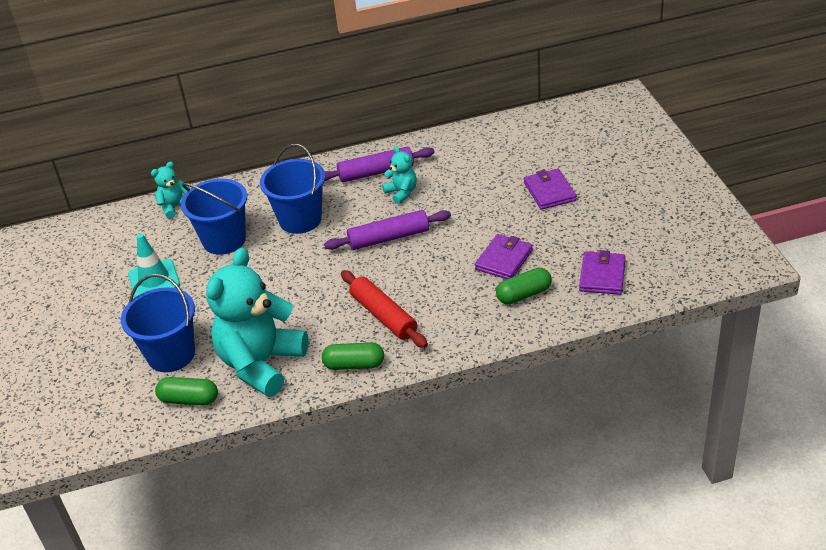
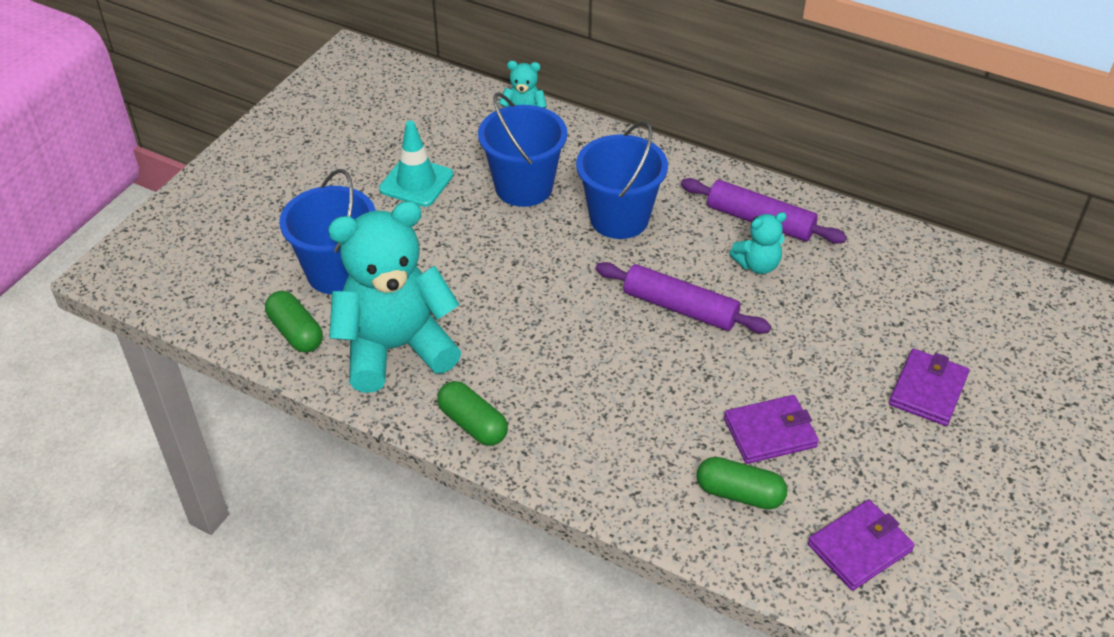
camera: 40 degrees right, 5 degrees up
red rolling pin [341,270,428,348] -> none
turquoise teddy bear [382,146,417,204] -> turquoise teddy bear turned 60 degrees clockwise [729,212,787,274]

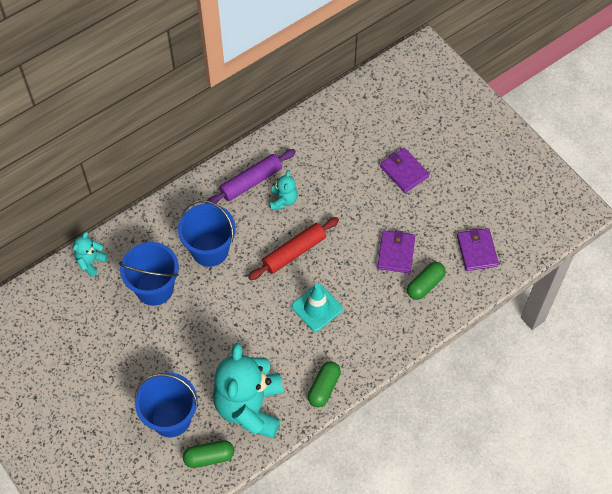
camera: 65 degrees left, 15 degrees up
turquoise traffic cone [379,121,453,207] -> turquoise traffic cone moved to [292,284,343,331]
green capsule [437,381,508,446] -> green capsule turned 45 degrees counterclockwise [308,361,341,407]
purple rolling pin [595,262,771,334] -> red rolling pin [248,217,339,280]

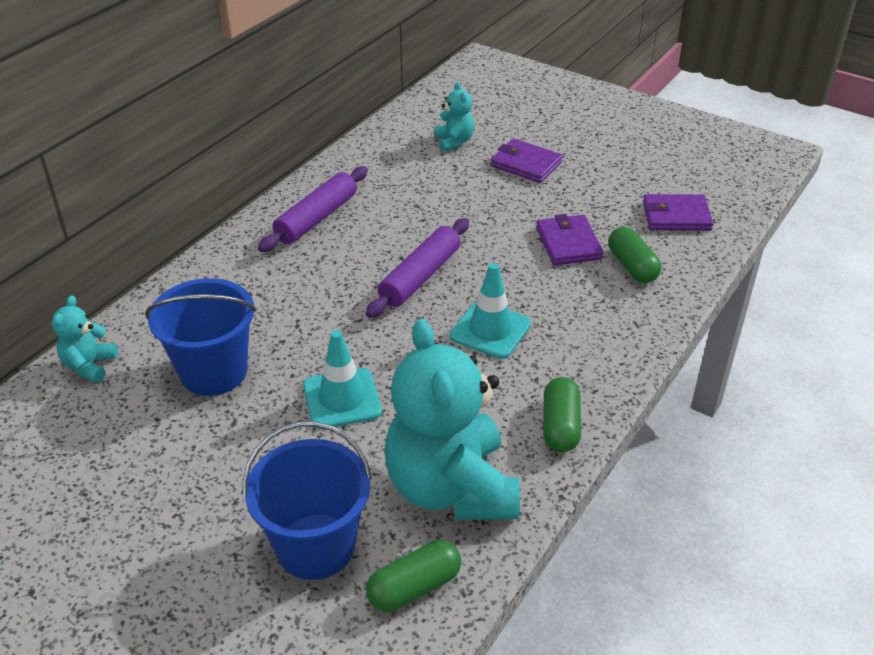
camera: 20 degrees left, 20 degrees down
blue bucket [178,200,236,267] -> none
red rolling pin [248,217,339,280] -> purple rolling pin [366,218,469,318]
turquoise teddy bear [270,170,298,210] -> turquoise teddy bear moved to [435,82,474,152]
green capsule [407,262,446,300] -> green capsule turned 45 degrees counterclockwise [608,227,661,283]
purple wallet [457,228,499,271] -> purple wallet turned 60 degrees counterclockwise [643,194,713,231]
none -> turquoise traffic cone [303,330,382,429]

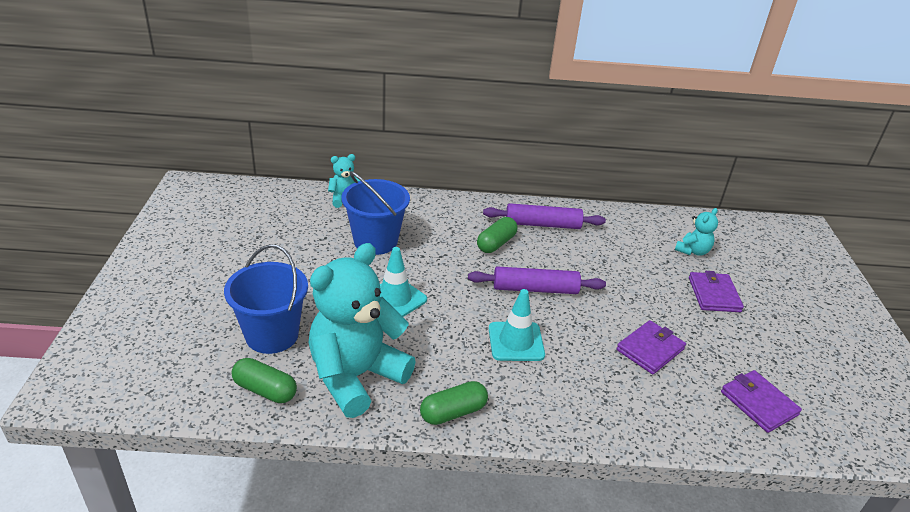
camera: 55 degrees right, 5 degrees down
green capsule [608,227,661,283] -> green capsule moved to [477,217,518,253]

